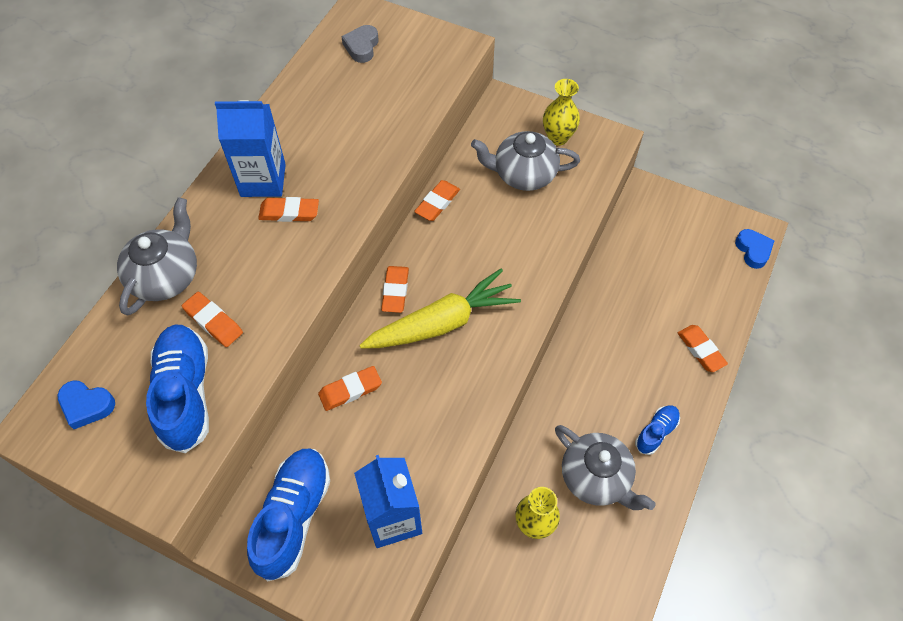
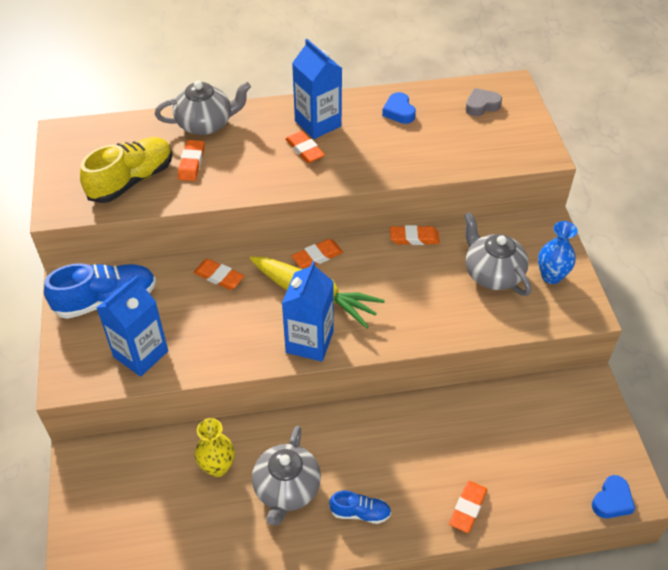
camera: 55 degrees right, 10 degrees down
blue heart [57,380,115,429] -> blue heart moved to [382,92,416,124]
blue shoe [146,325,209,453] -> yellow shoe [80,137,173,203]
yellow vase [543,79,580,146] -> blue vase [538,221,578,284]
none -> blue carton [282,261,334,362]

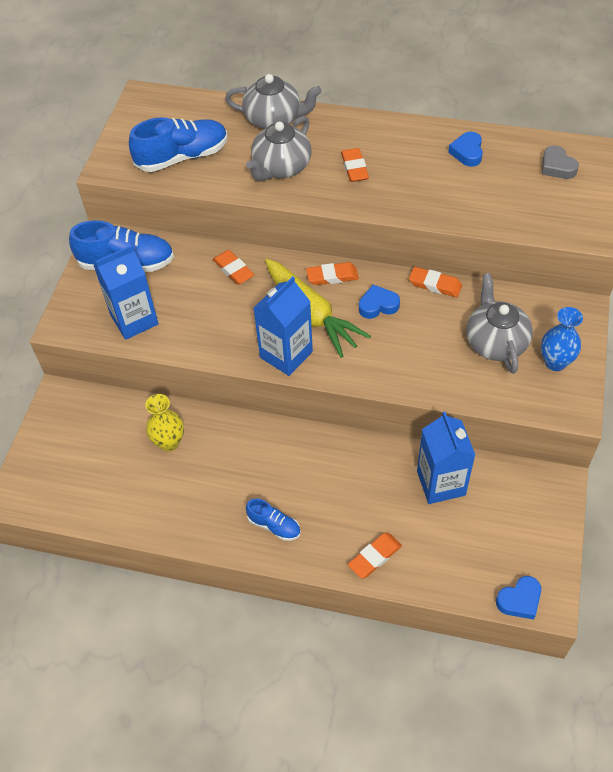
camera: 25 degrees right, 5 degrees up
yellow shoe [80,137,173,203] -> blue shoe [129,117,228,172]
orange eraser [178,140,204,181] -> none
grey teapot [252,426,321,526] -> grey teapot moved to [246,116,312,181]
blue carton [292,39,342,139] -> blue carton moved to [417,411,475,504]
grey heart [465,88,502,116] -> grey heart turned 120 degrees counterclockwise [542,145,579,179]
none -> blue heart [359,285,400,319]

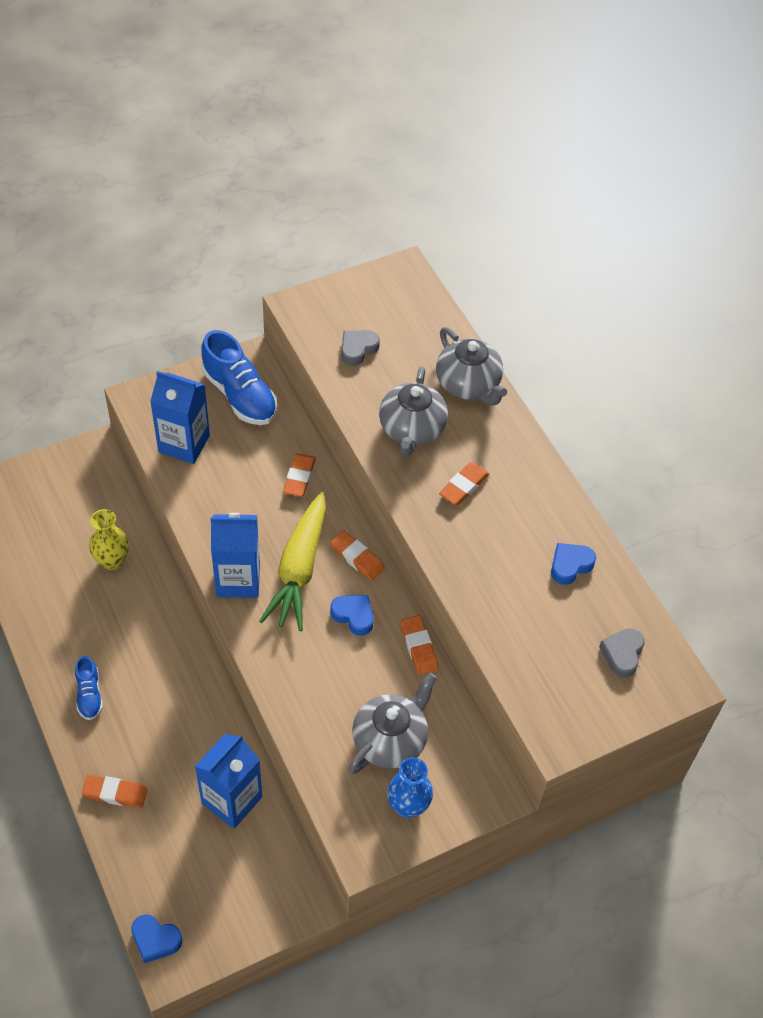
camera: 45 degrees right, 0 degrees up
blue shoe [129,117,228,172] -> grey heart [341,330,380,366]
grey teapot [246,116,312,181] -> grey teapot turned 75 degrees counterclockwise [379,367,448,456]

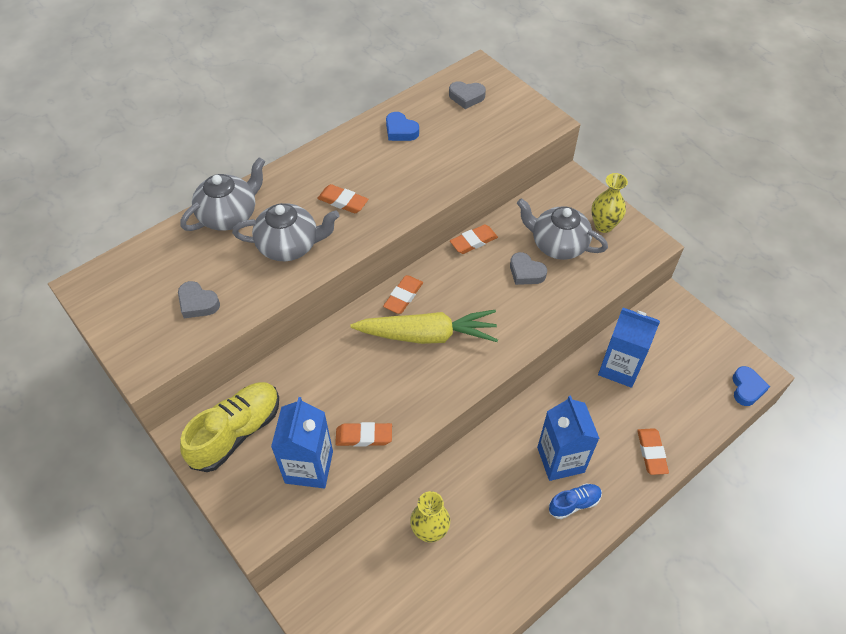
camera: 100 degrees left, 0 degrees up
blue shoe [201,330,277,425] -> yellow shoe [180,382,279,472]
blue carton [211,513,260,598] -> blue carton moved to [537,396,600,481]
orange eraser [283,453,316,497] -> orange eraser moved to [335,422,392,446]
blue heart [330,595,374,636] -> none
blue vase [387,757,433,818] -> yellow vase [591,173,628,233]
none -> grey heart [510,252,547,285]

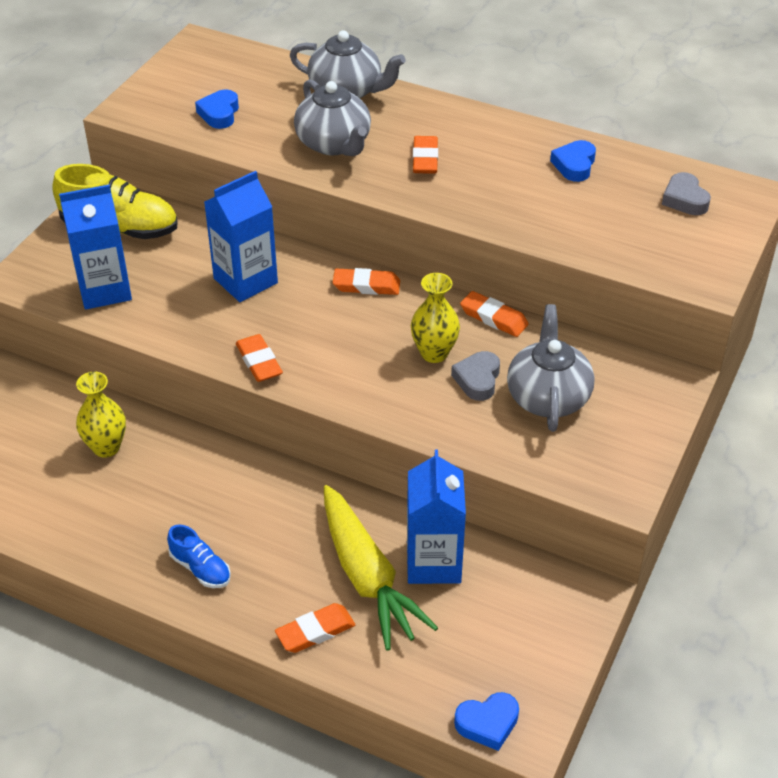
camera: 65 degrees right, 10 degrees down
grey heart [178,281,220,318] -> blue heart [195,89,239,129]
orange eraser [335,422,392,446] -> orange eraser moved to [236,334,283,382]
yellow carrot [350,310,498,344] -> yellow carrot moved to [324,485,438,651]
blue carton [537,396,600,481] -> blue carton moved to [204,171,278,302]
yellow vase [591,173,628,233] -> yellow vase moved to [411,273,460,363]

